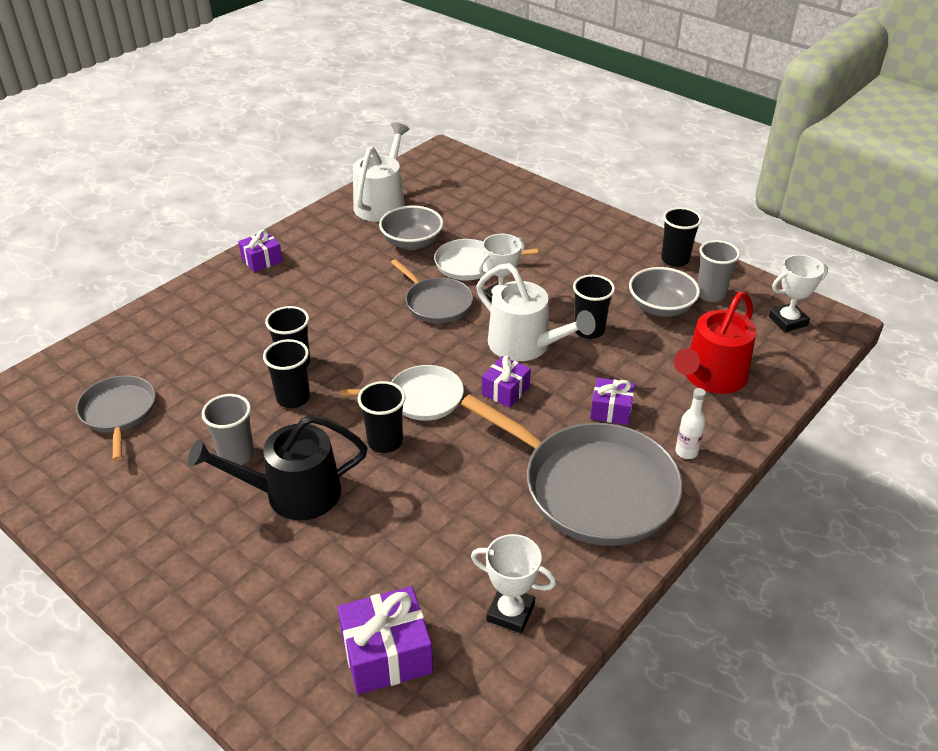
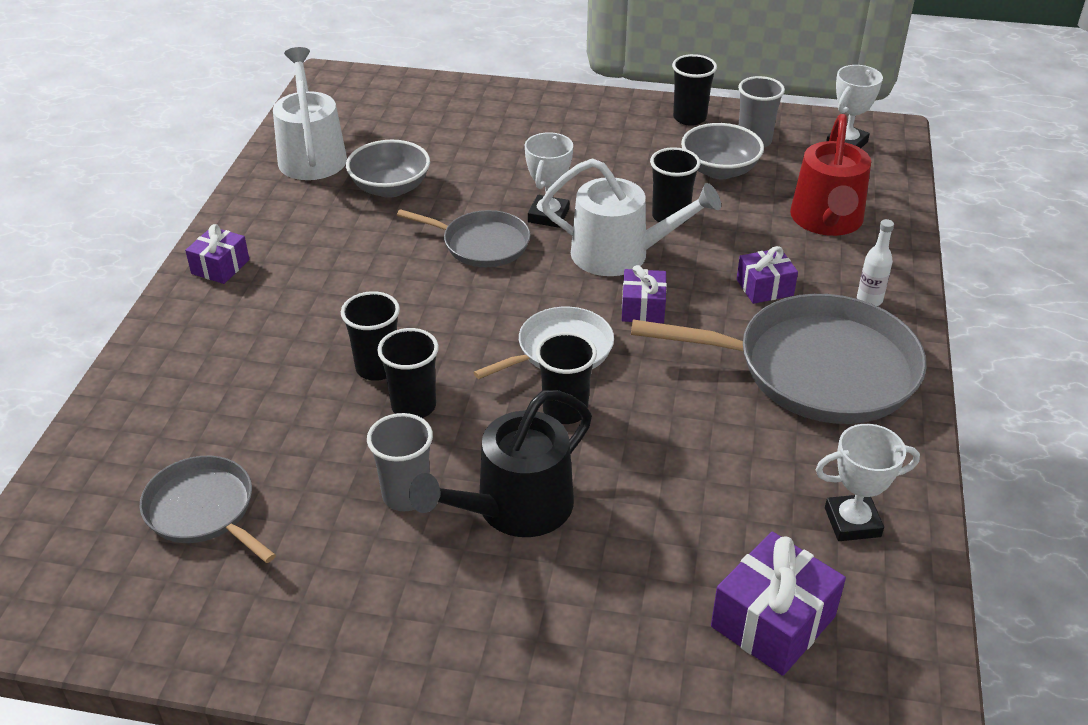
camera: 30 degrees left, 0 degrees up
white pan [434,239,538,280] -> none

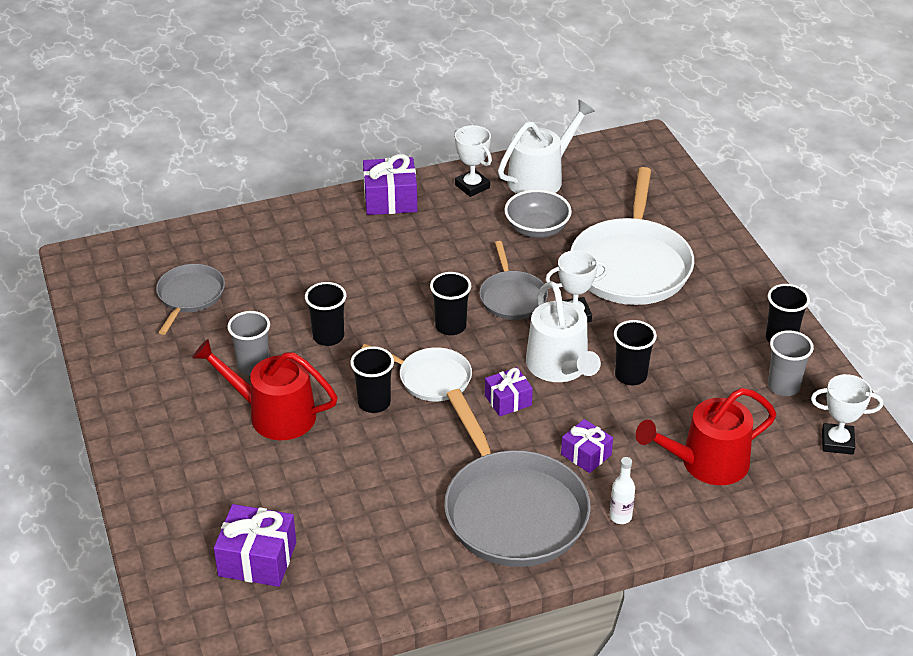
camera: 60 degrees right, 0 degrees up
purple gift [185,224,250,284] -> purple gift [363,154,417,215], size x1.59
black cup [341,291,400,381] -> black cup moved to [430,272,471,335]
black watering can [409,390,592,537] -> red watering can [192,339,338,440]
grey bowl [681,123,764,179] -> none
white trophy [815,424,920,541] -> white trophy moved to [454,125,492,197]
none -> white pan [570,167,694,305]

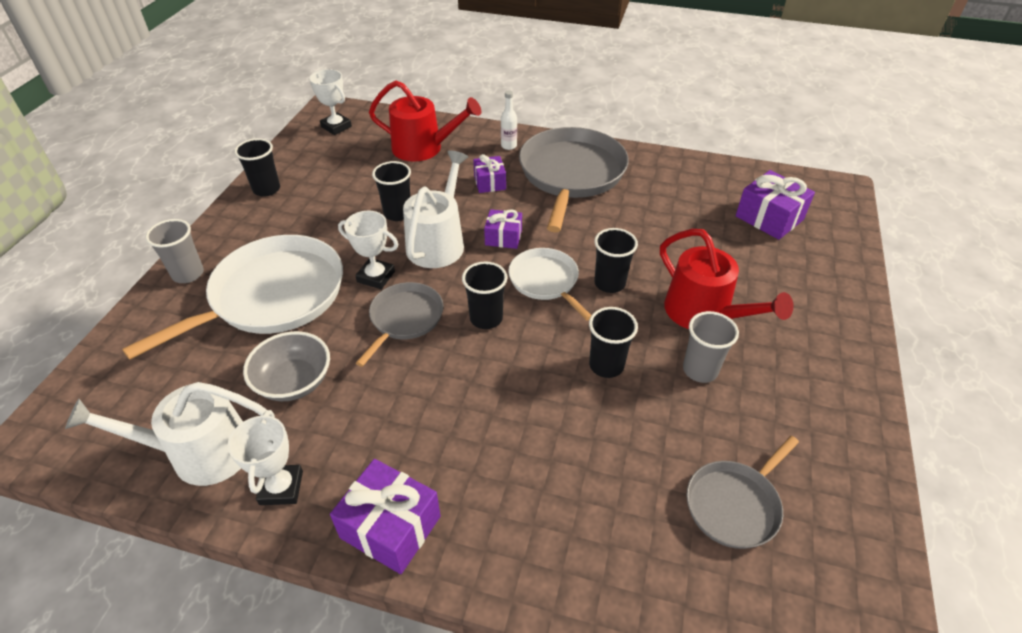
camera: 145 degrees left, 5 degrees up
grey cup [768,330,814,396] -> grey cup moved to [146,219,204,283]

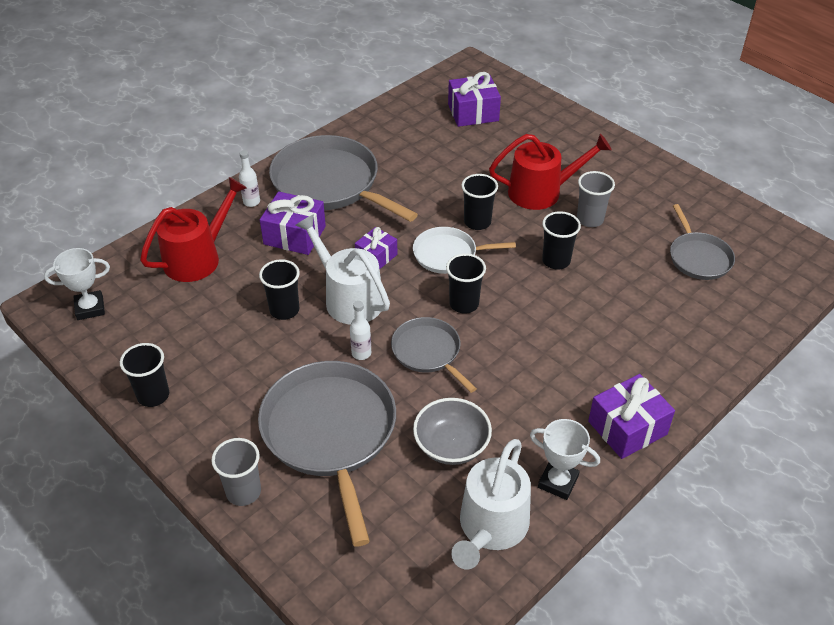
camera: 60 degrees left, 0 degrees up
white pan [122,235,343,360] -> grey pan [258,361,396,546]
white trophy [338,211,398,289] -> white bottle [350,301,371,360]
purple gift [473,154,506,193] -> purple gift [260,192,326,255], size x1.59

